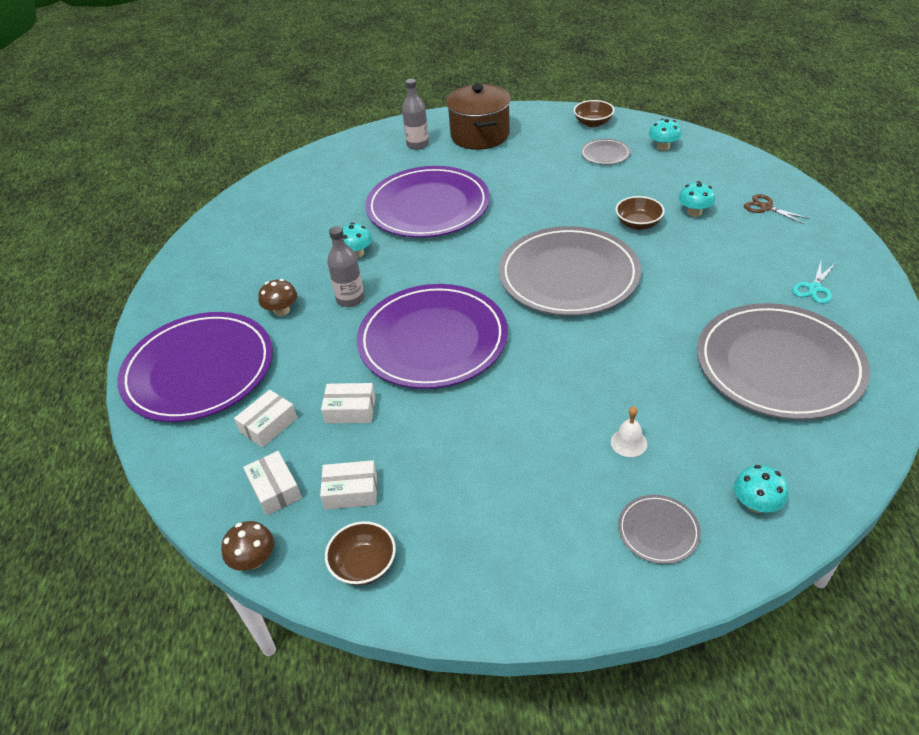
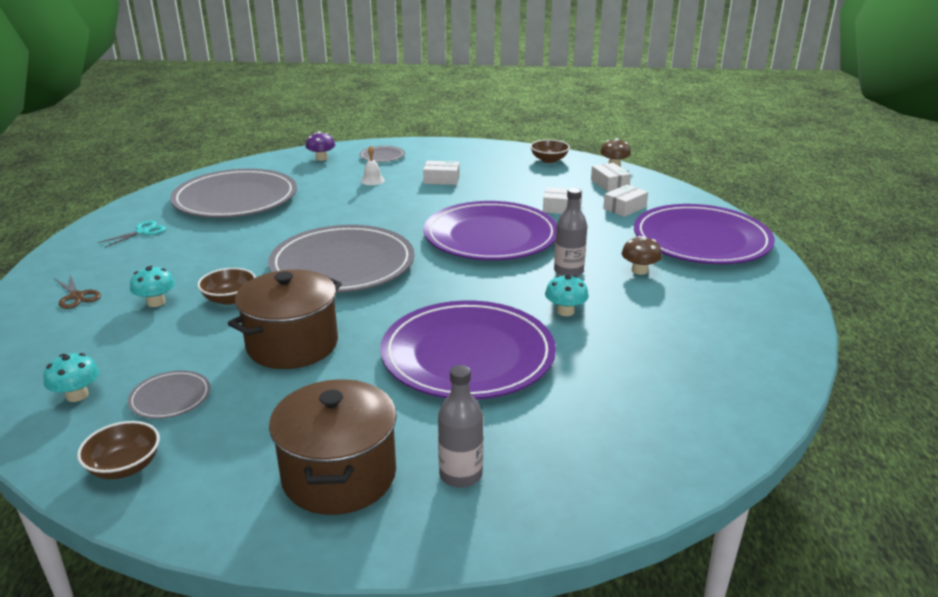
camera: 175 degrees left, 15 degrees down
white box [320,460,377,510] -> white box moved to [423,161,460,185]
turquoise mushroom [734,465,789,513] -> purple mushroom [306,131,335,161]
none -> brown pot [228,270,342,369]

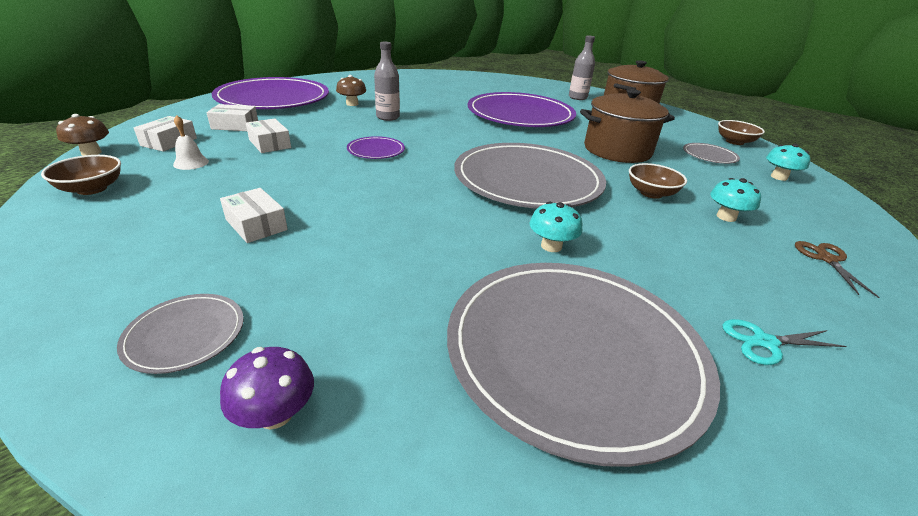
camera: 140 degrees left, 5 degrees up
white bell [361,146,385,185] -> white bell moved to [173,115,209,170]
purple plate [424,201,557,260] -> purple plate [347,136,405,159], size x0.42
turquoise mushroom [545,275,589,316] -> turquoise mushroom moved to [529,201,582,252]

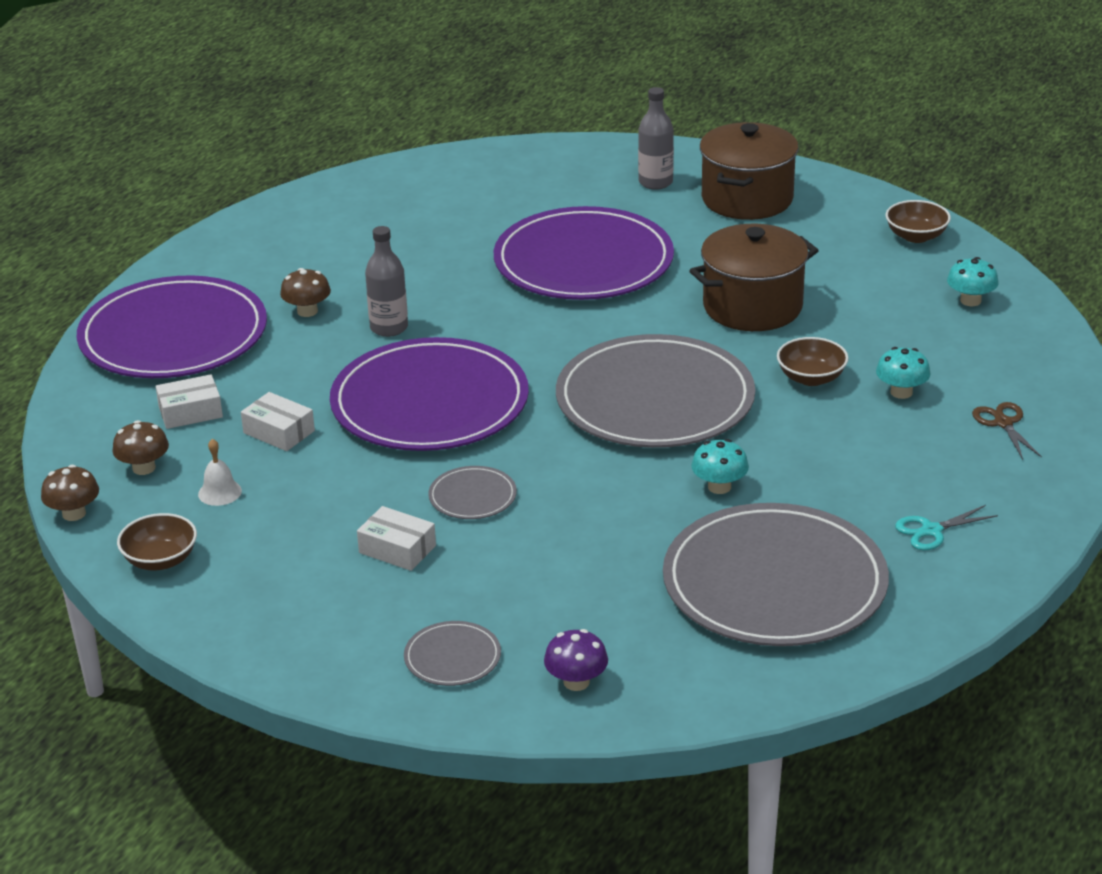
camera: 15 degrees left, 0 degrees up
white box [134,116,197,152] -> brown mushroom [112,420,169,475]
purple plate [347,136,405,159] -> purple plate [330,337,529,451], size x2.39
grey plate [683,143,740,164] -> grey plate moved to [428,466,517,519]

